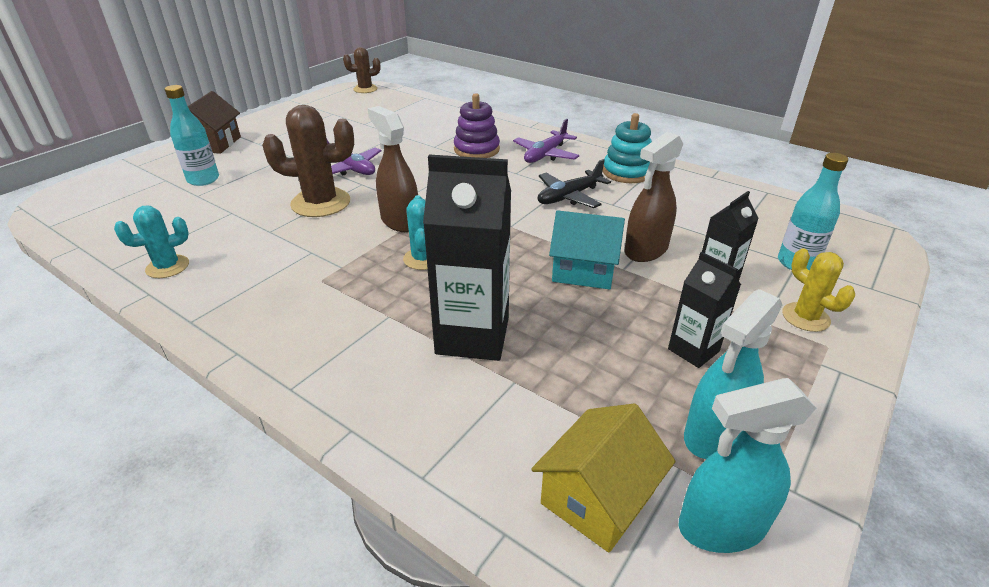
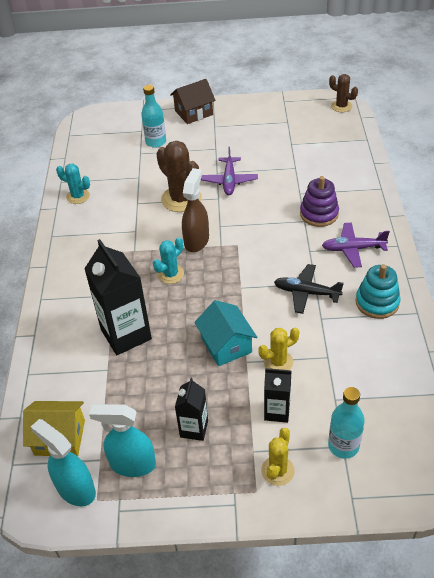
camera: 55 degrees right, 10 degrees up
brown spray bottle [624,132,683,262] -> yellow cactus [258,328,300,370]

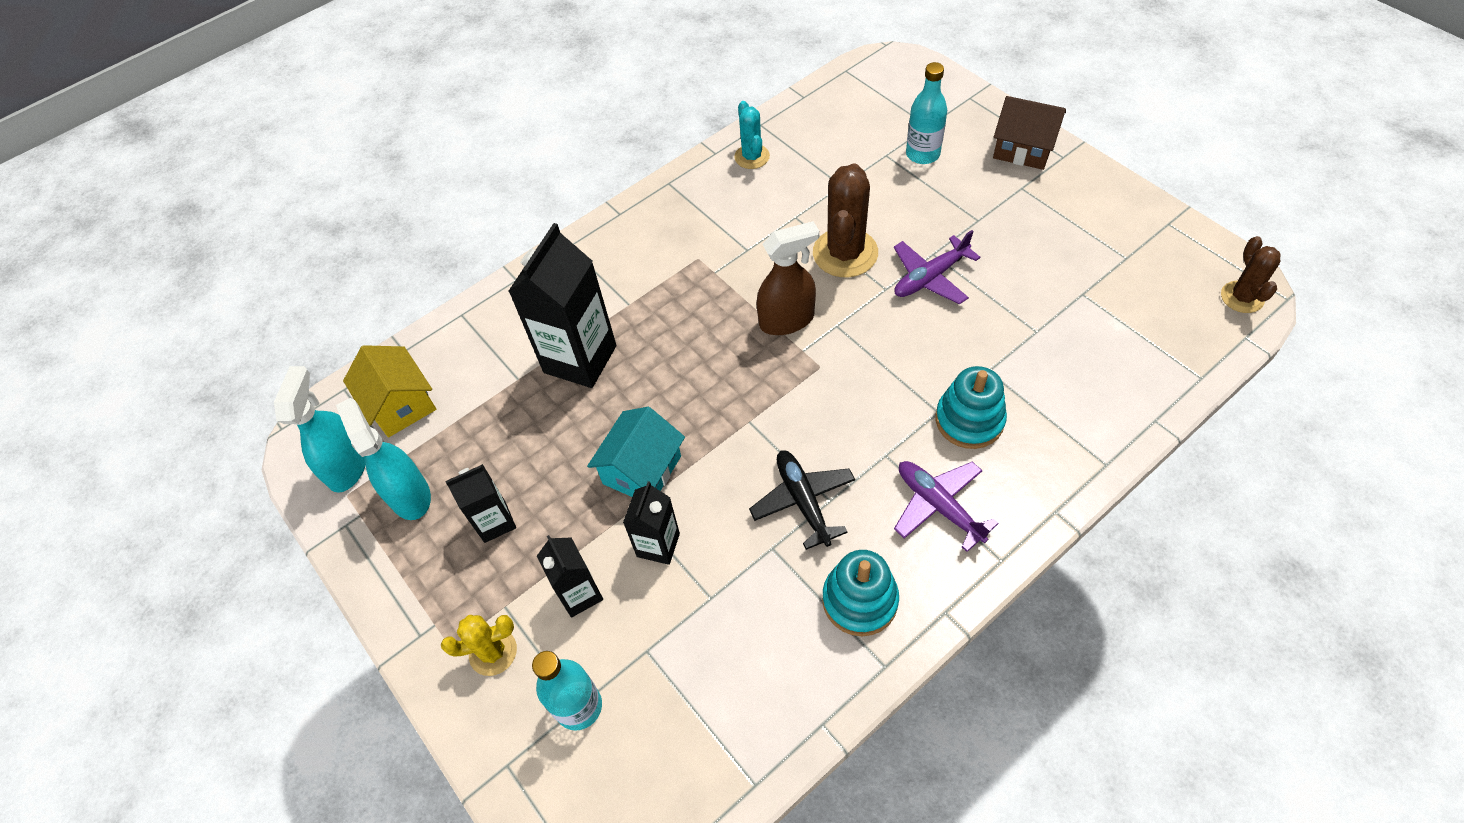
camera: 55 degrees right, 10 degrees up
turquoise cactus [153,237,184,284] -> none
yellow cactus [258,328,300,370] -> black carton [623,481,680,565]
purple stacking toy [300,176,339,227] -> turquoise stacking toy [935,366,1007,449]

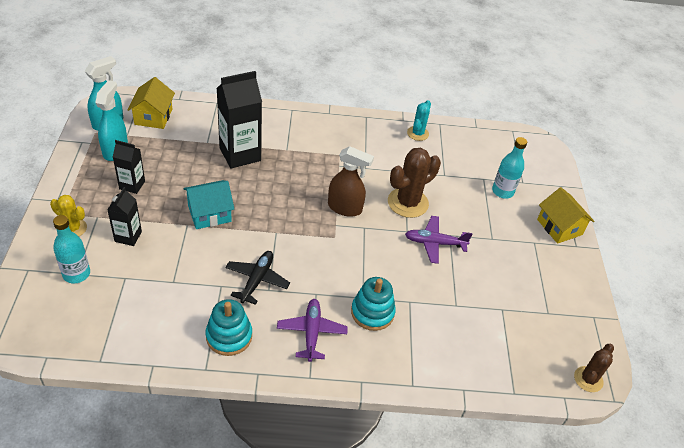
camera: 30 degrees right, 10 degrees down
black carton [623,481,680,565] -> none
brown house [993,96,1066,170] -> yellow house [537,187,594,244]

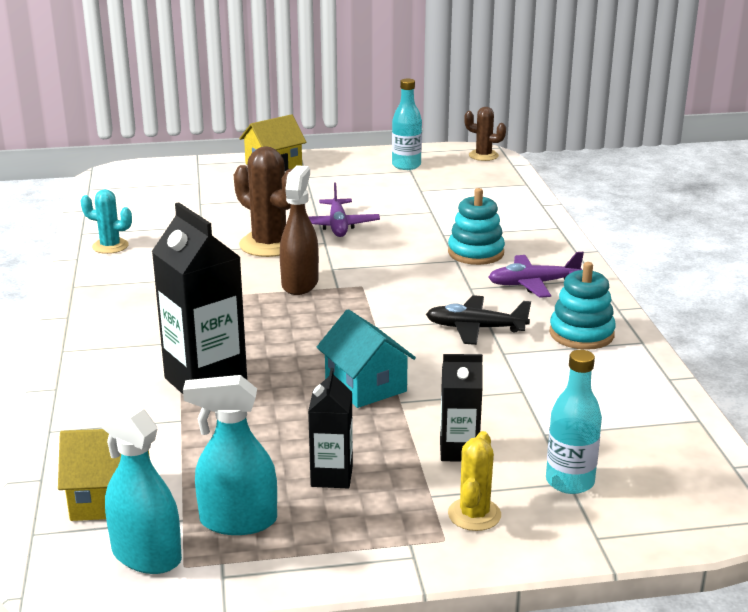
camera: 95 degrees left, 20 degrees down
turquoise bottle [492,137,527,199] -> turquoise bottle moved to [392,78,422,170]

